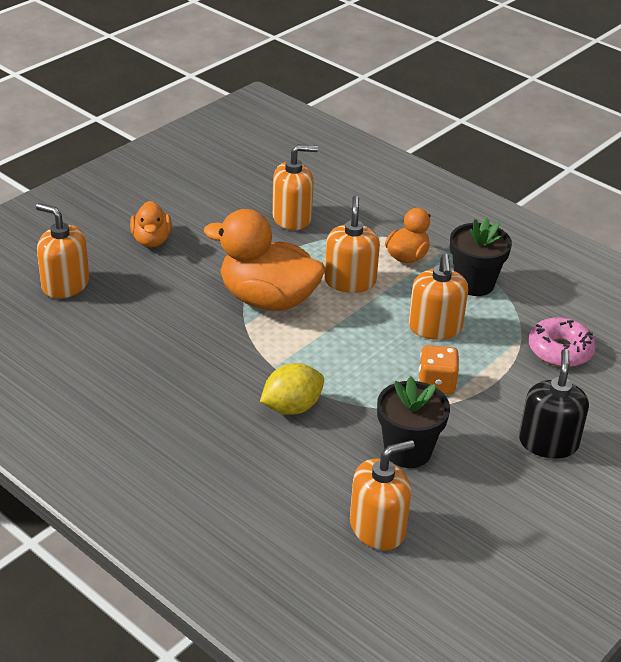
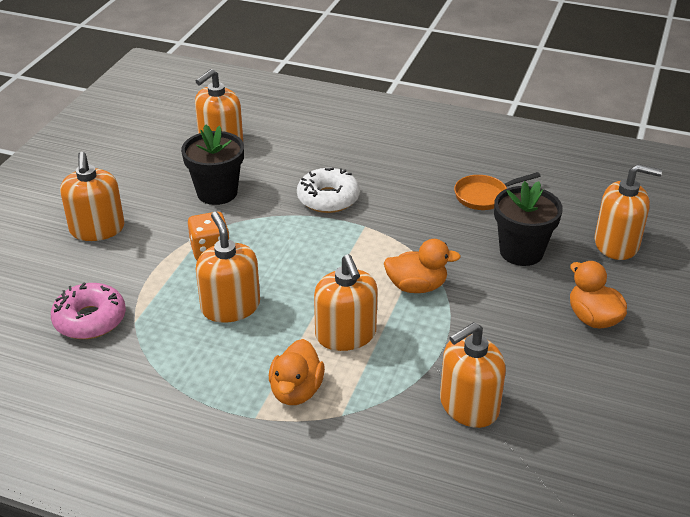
camera: 160 degrees right, 0 degrees up
orange duck [204,209,325,311] -> orange duck [384,239,461,293], size x0.54
yellow lemon [260,363,324,415] -> white donut [297,168,360,213]
black flower pot [450,218,512,296] -> black flower pot moved to [494,181,563,266]
black soap dispenser [519,349,589,459] -> orange soap dispenser [60,152,125,241]
none -> orange pan [454,172,541,210]

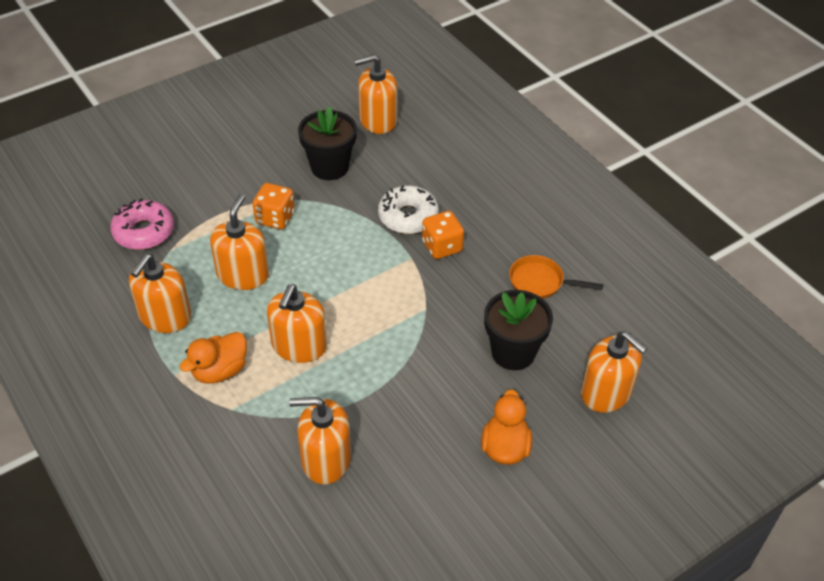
camera: 35 degrees right, 10 degrees up
orange soap dispenser [60,152,125,241] -> orange soap dispenser moved to [129,254,191,333]
orange duck [384,239,461,293] -> none
none -> orange dice [422,211,464,259]

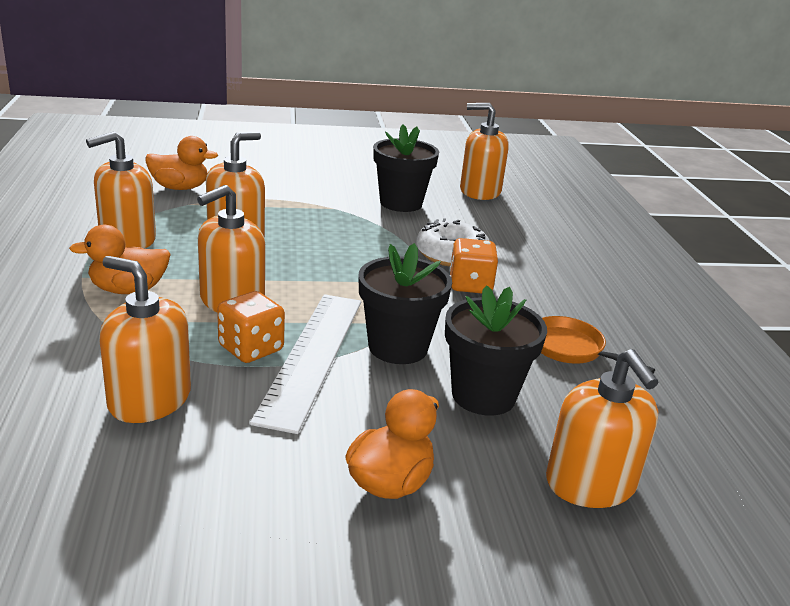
camera: 25 degrees right, 20 degrees down
pink donut [110,199,174,250] -> orange duck [146,136,218,190]
orange dice [253,183,295,230] -> orange dice moved to [217,291,285,363]
none -> white ruler [250,294,361,434]
none -> black flower pot [359,243,452,364]

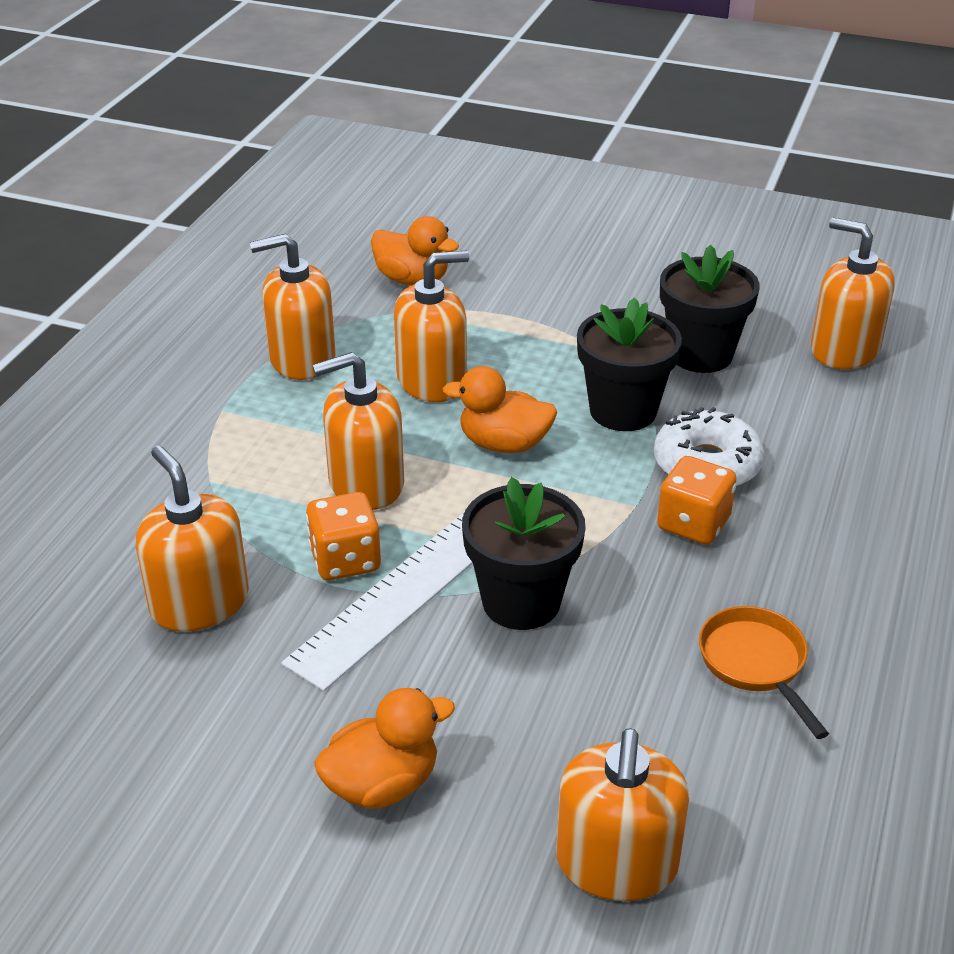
camera: 30 degrees right, 10 degrees up
orange duck [69,225,171,294] -> orange duck moved to [442,366,557,453]
black flower pot [445,285,547,416] -> black flower pot moved to [577,297,682,431]

